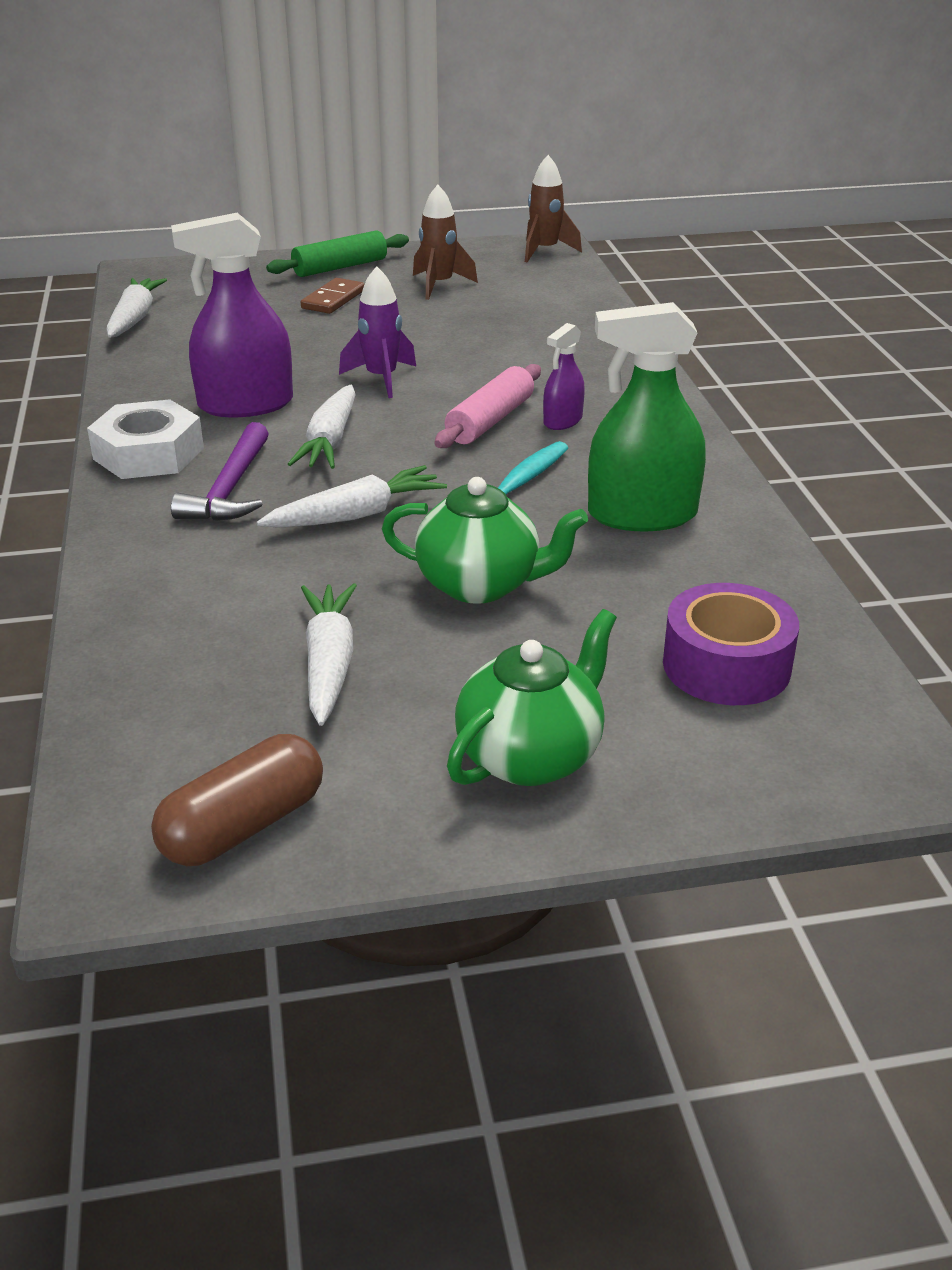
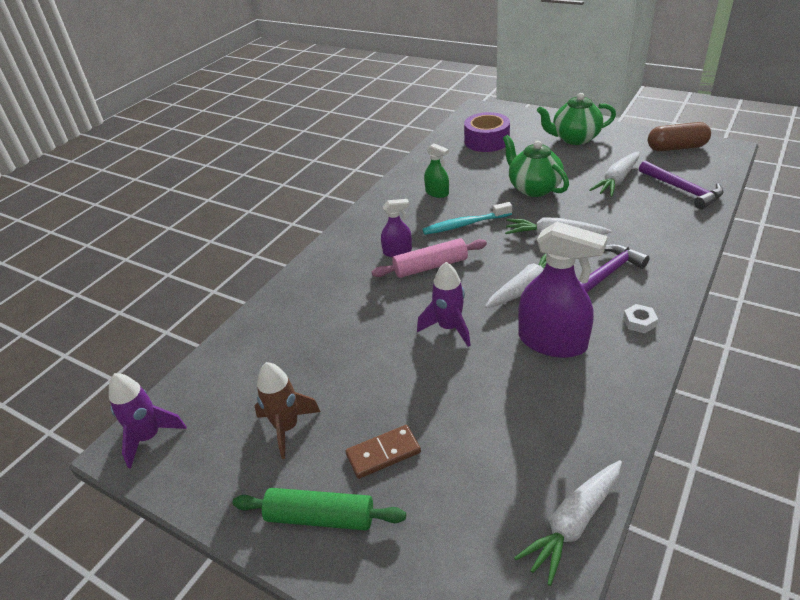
camera: 135 degrees left, 5 degrees up
white nut [87,399,204,479] -> white nut [623,304,658,333], size x0.45
brown rocket [525,155,582,262] -> purple rocket [109,373,187,468]
green spray bottle [588,302,706,531] -> green spray bottle [424,143,449,198], size x0.52
none -> purple hammer [639,161,724,209]

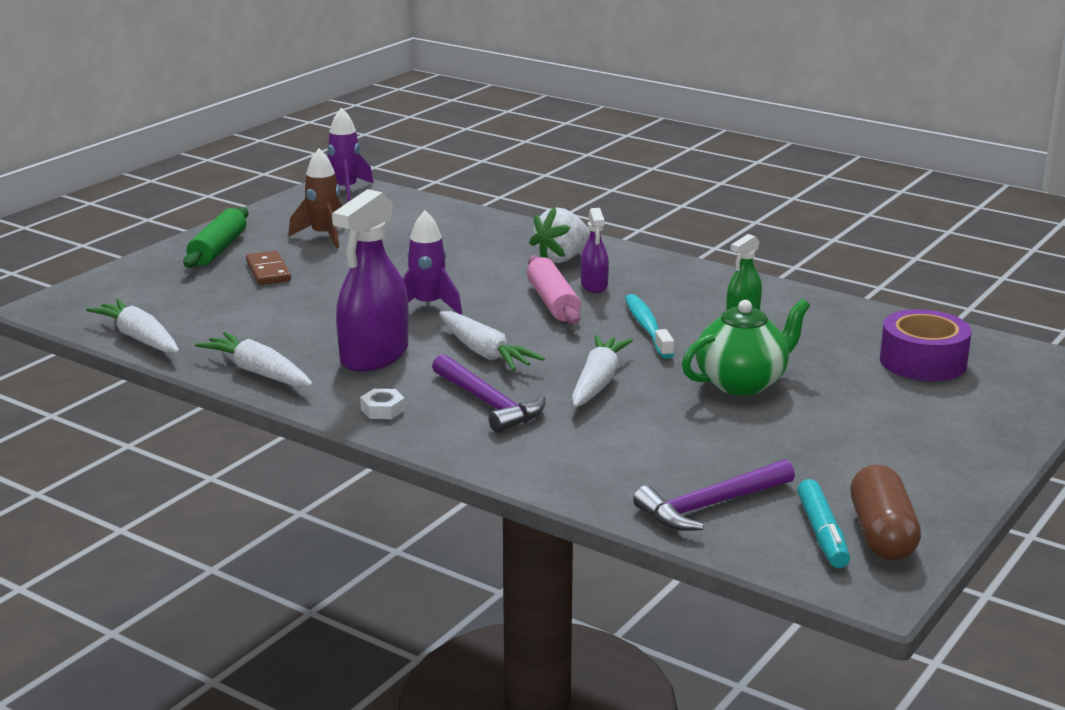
camera: 90 degrees right, 15 degrees down
green teapot [537,93,616,145] -> none
white carrot [589,151,639,197] -> white carrot moved to [195,332,313,387]
none -> white strawberry [529,207,590,263]
none -> turquoise marker [797,479,850,568]

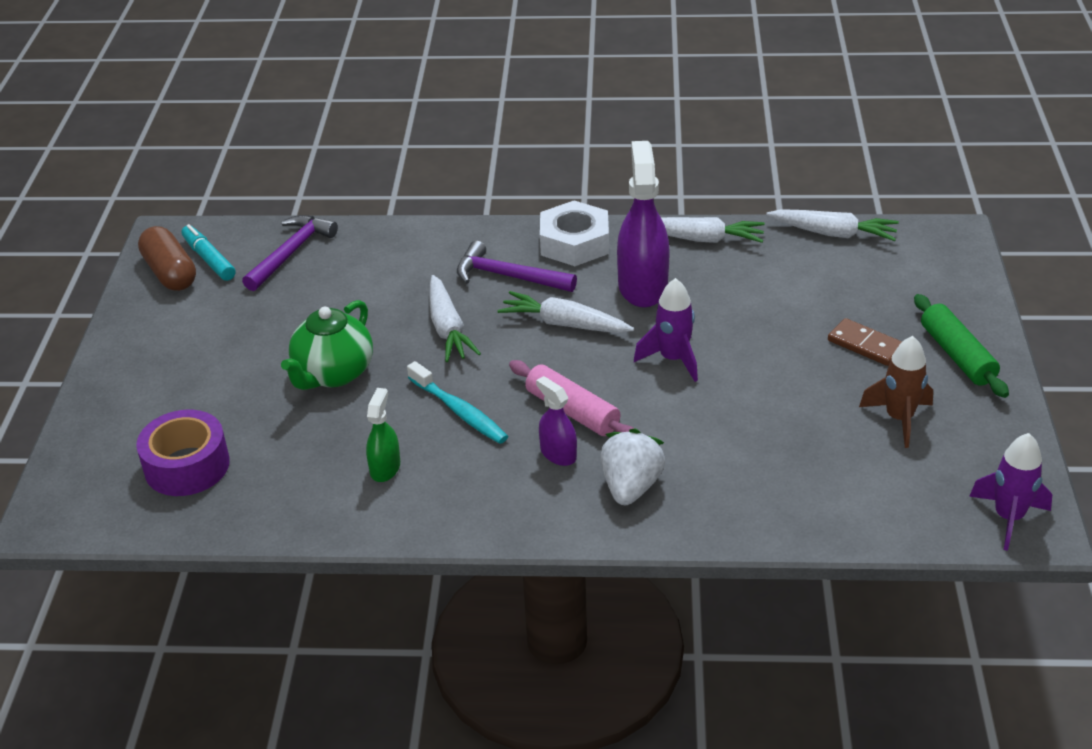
camera: 150 degrees right, 15 degrees up
white nut [360,389,405,419] -> white nut [540,201,609,266], size x2.24

